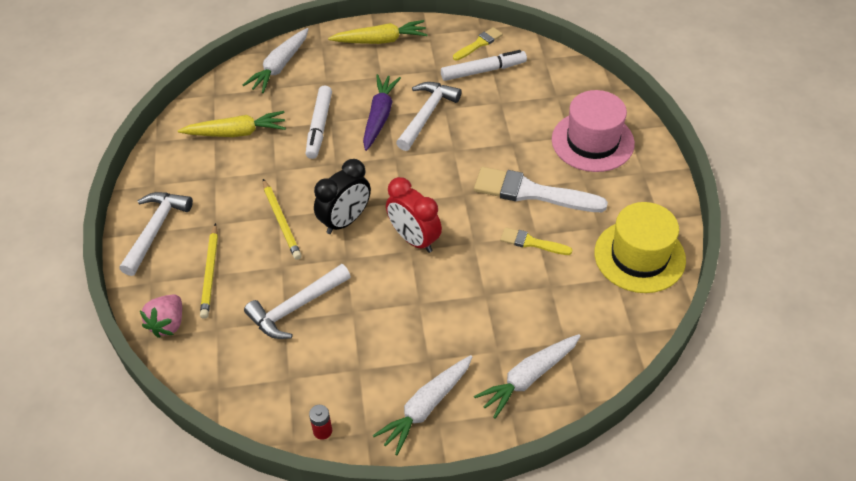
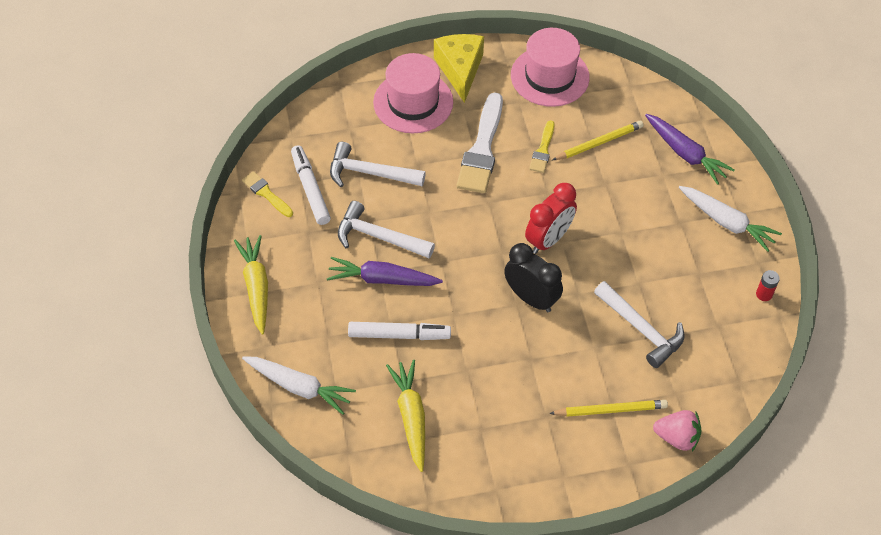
camera: 95 degrees left, 5 degrees up
white hammer [119,192,193,276] -> white hammer moved to [330,142,426,187]
yellow pencil [263,179,302,260] -> yellow pencil moved to [553,121,644,160]
white carrot [474,334,581,419] -> purple carrot [645,114,735,185]
yellow hat [594,202,686,293] -> pink hat [511,28,590,107]
none -> yellow cheese [434,34,484,103]

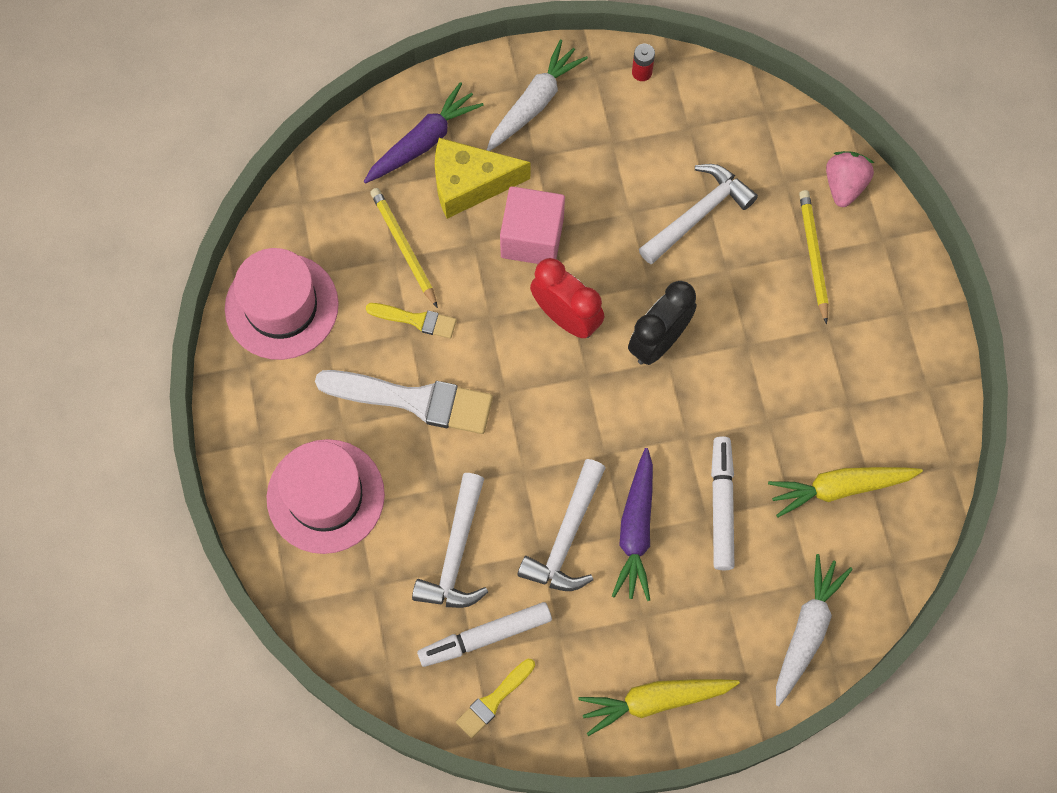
camera: 90 degrees left, 15 degrees up
yellow cheese [434,34,484,103] -> yellow cheese moved to [435,138,530,219]
none -> pink cube [500,186,565,264]

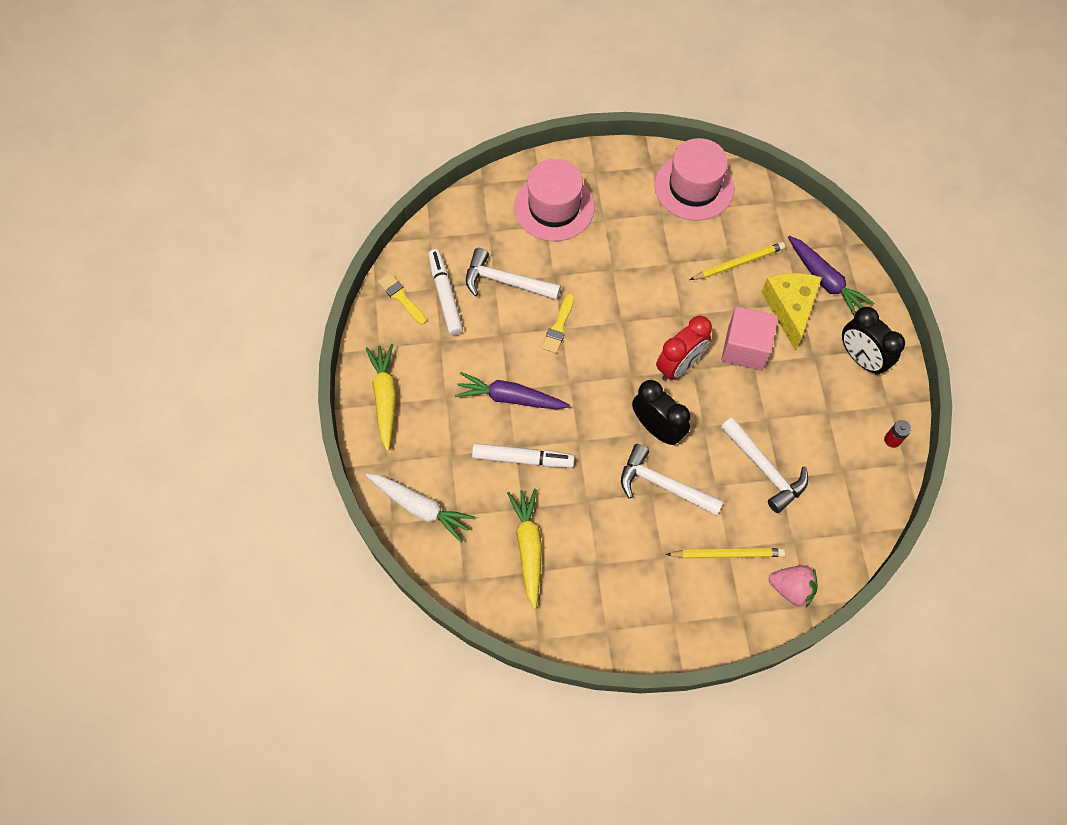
camera: 95 degrees right, 5 degrees down
white brush [315,370,493,434] -> none
yellow brush [366,303,457,339] -> yellow brush moved to [542,294,574,353]
white carrot [487,39,588,151] -> black clock [842,307,905,375]
white hammer [517,459,606,591] -> white hammer moved to [621,444,724,516]

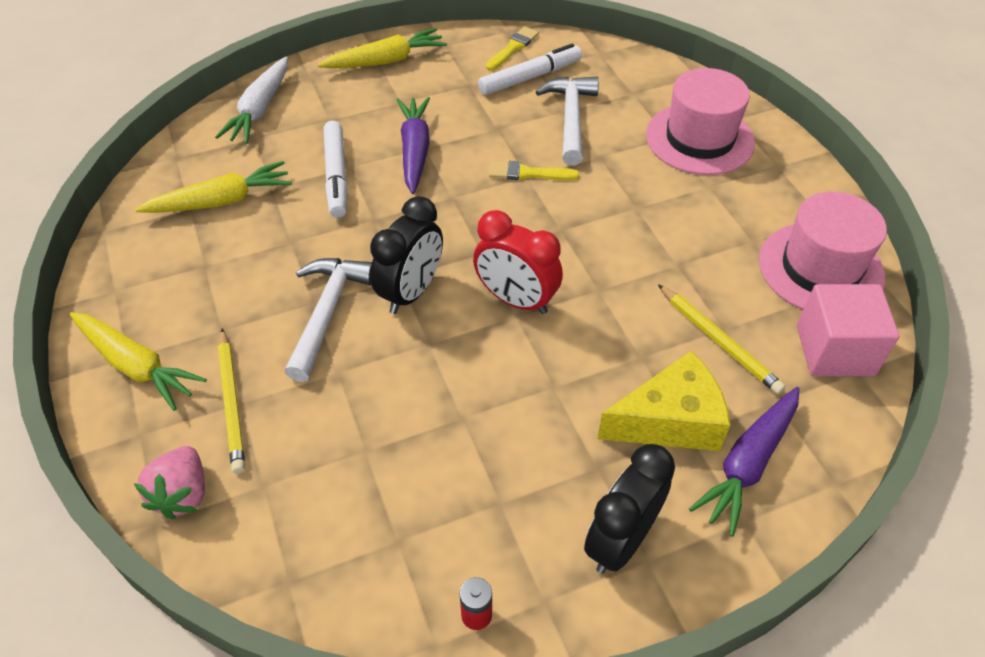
camera: 75 degrees right, 15 degrees down
pink cube [721,306,778,371] -> pink cube moved to [797,284,900,376]
white hammer [721,417,808,513] -> none
none -> yellow carrot [70,312,207,411]

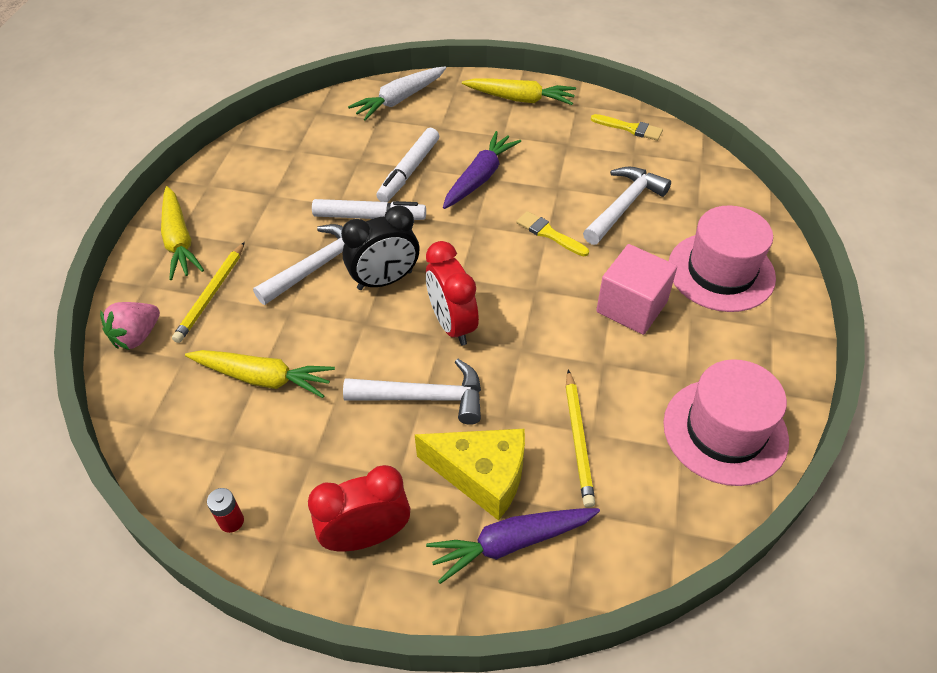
camera: 35 degrees right, 0 degrees up
yellow carrot [135,161,292,213] -> yellow carrot moved to [185,350,335,398]
white marker [478,43,582,95] -> white marker moved to [312,199,426,220]
yellow brush [486,26,539,71] -> yellow brush turned 45 degrees clockwise [591,114,663,141]
black clock [584,444,675,574] -> red clock [308,465,410,552]
pink cube [797,284,900,376] -> pink cube moved to [596,244,677,335]
none -> white hammer [343,359,481,425]

